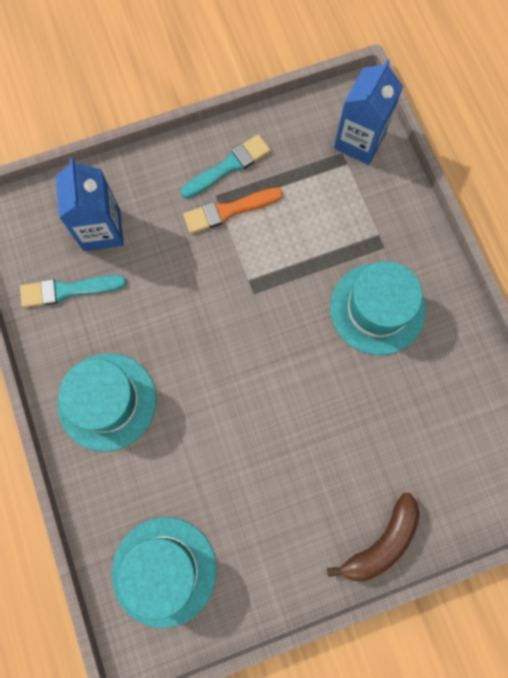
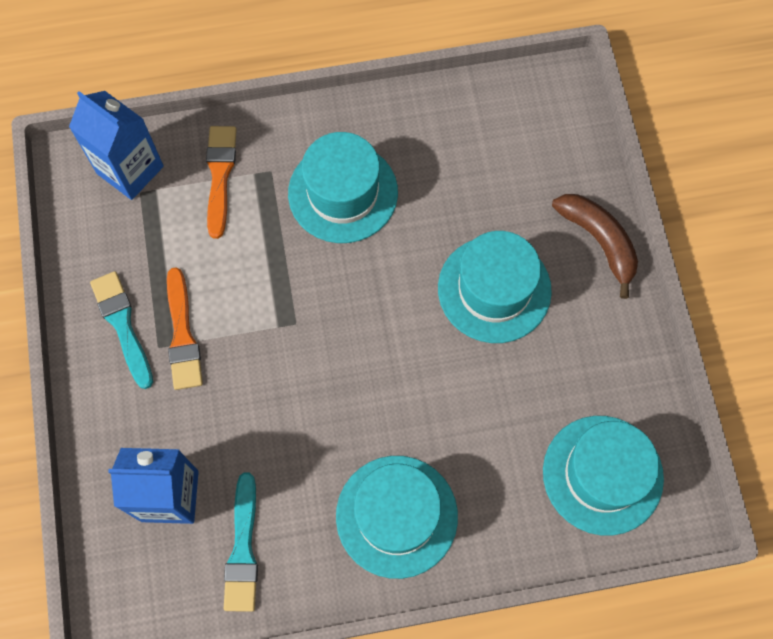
camera: 80 degrees left, 5 degrees down
none -> orange brush [206,126,237,239]
none -> turquoise hat [438,231,552,343]

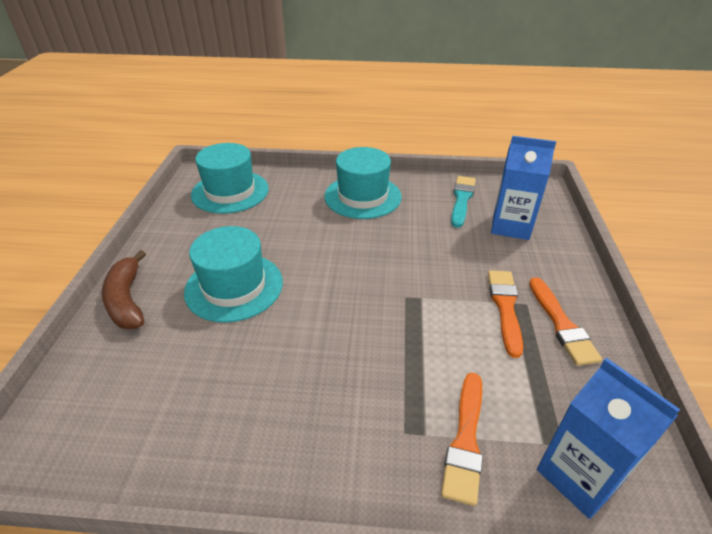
camera: 165 degrees left, 30 degrees down
turquoise brush [90,271,153,389] -> orange brush [529,277,602,366]
turquoise hat [288,132,398,243] -> none

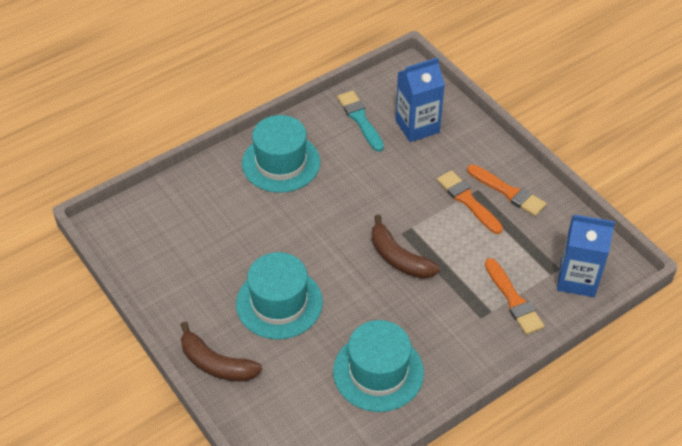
camera: 40 degrees left, 10 degrees up
turquoise hat [191,143,269,214] -> turquoise hat moved to [333,320,424,412]
none -> brown banana [372,214,440,279]

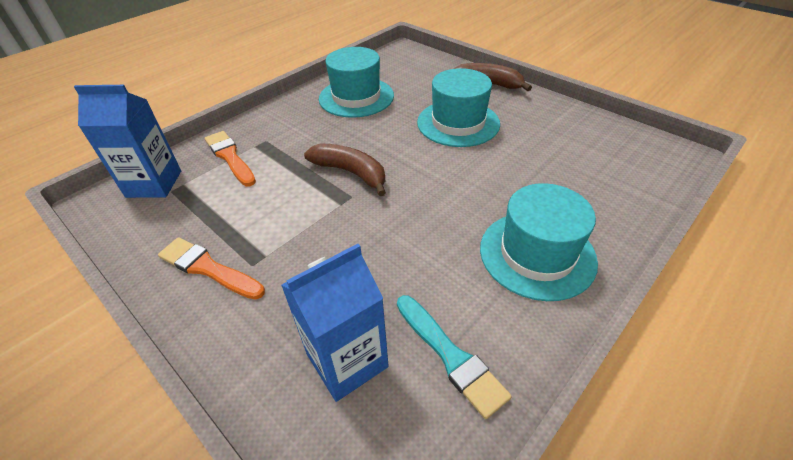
camera: 170 degrees right, 5 degrees down
orange brush [437,170,503,234] -> none

